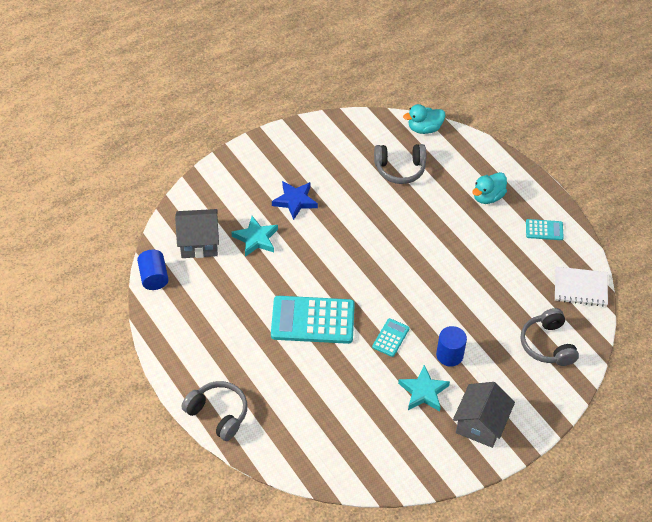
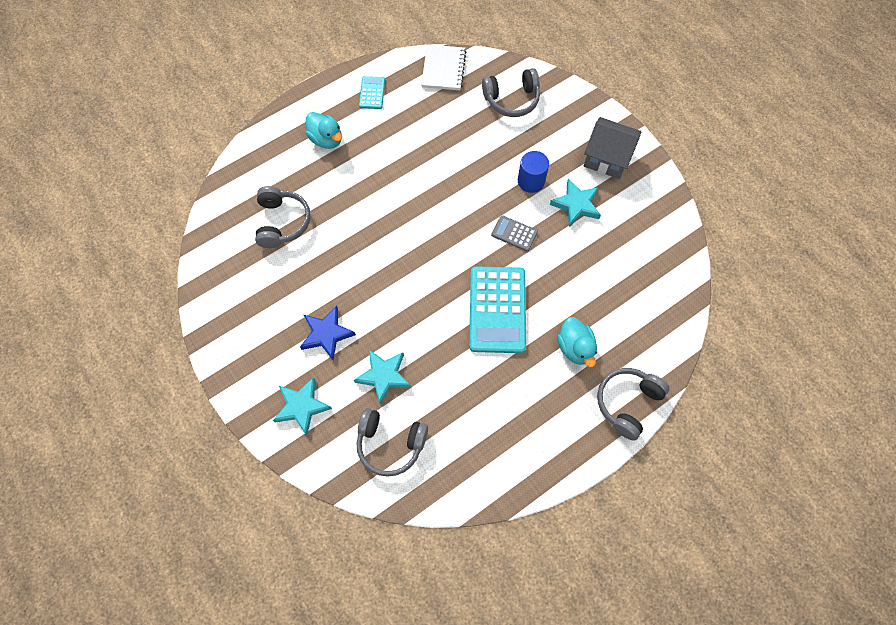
camera: 90 degrees left, 15 degrees up
blue cylinder [137,250,169,290] -> none
grey house [175,209,219,258] -> grey headphones [356,408,428,477]
turquoise calculator [372,318,410,357] -> grey calculator [491,215,538,251]
turquoise duck [403,104,445,134] -> turquoise duck moved to [557,317,597,367]
none -> turquoise star [273,377,332,435]

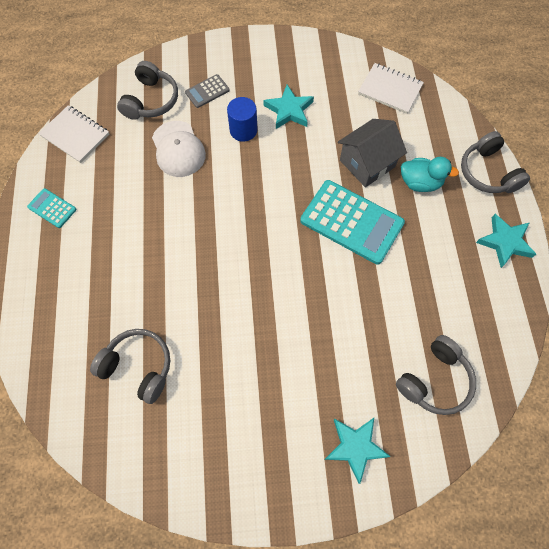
camera: 60 degrees left, 0 degrees up
blue star [300,306,356,360] -> none
turquoise duck [306,112,342,149] -> none
turquoise star [354,350,411,405] -> turquoise star moved to [476,214,536,268]
grey calculator [491,215,538,251] -> grey calculator moved to [185,74,230,108]
grey house [584,117,641,179] -> grey house moved to [338,119,407,187]
none -> white cap [152,121,206,177]
none -> white notebook [358,63,424,114]

